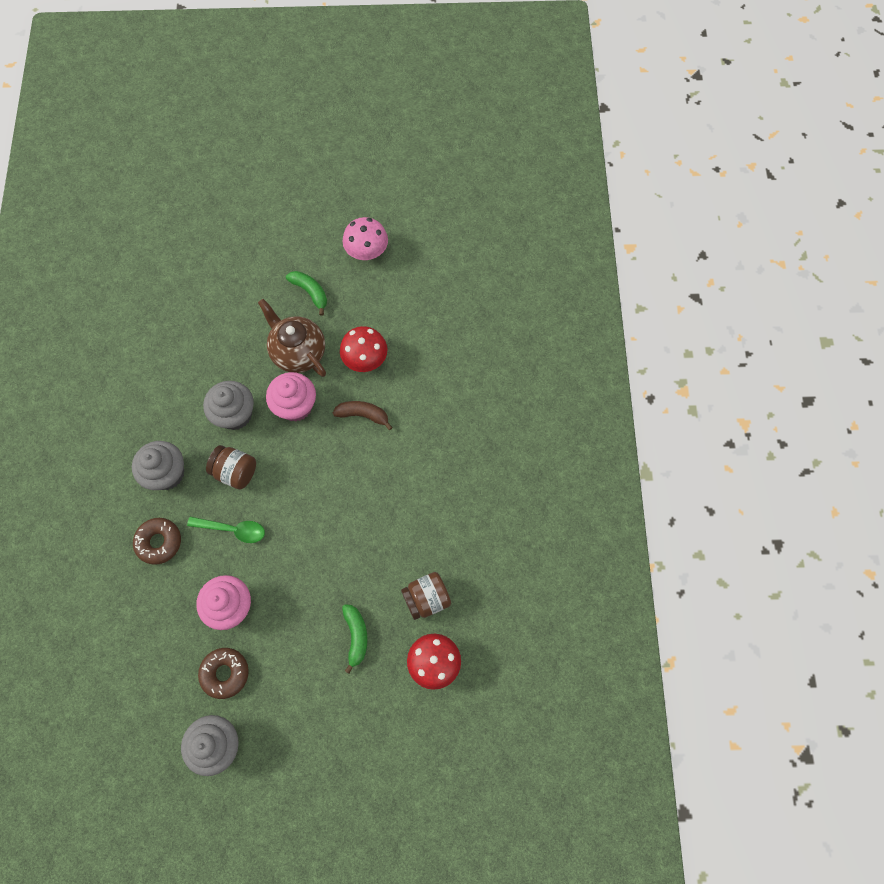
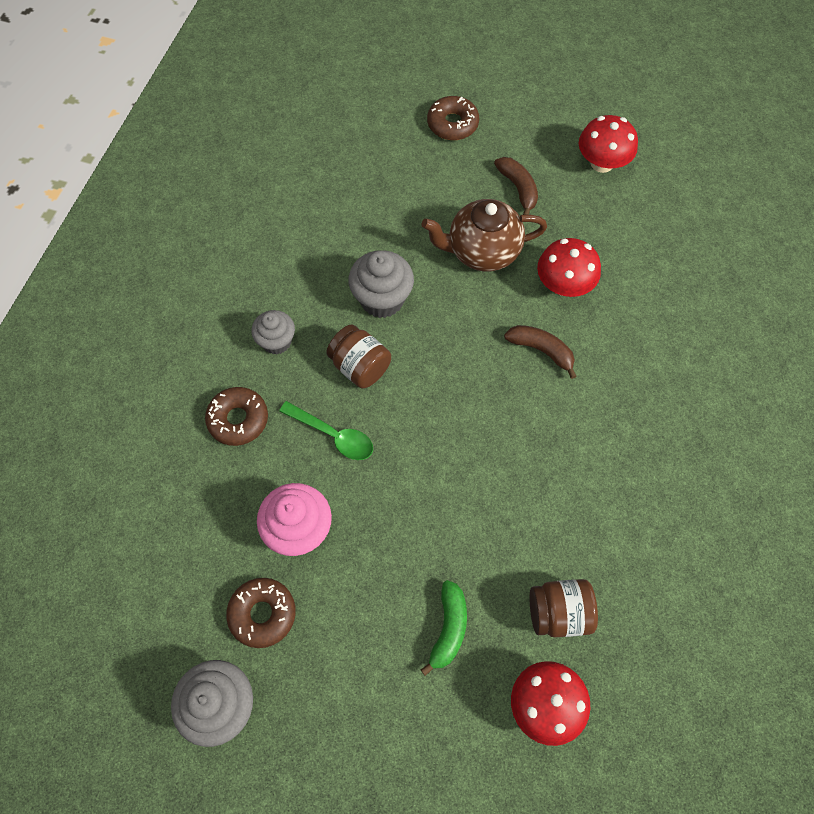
camera: 20 degrees right, 5 degrees down
grey cupcake [132,441,184,490] -> grey cupcake [252,310,295,354], size x0.66
brown teapot [258,299,326,377] -> brown teapot turned 75 degrees counterclockwise [421,199,547,272]
pink cupcake [266,372,316,422] -> none
green banana [286,271,327,316] -> brown banana [494,157,538,215]
pink mushroom [343,217,388,260] -> red mushroom [579,115,638,173]
none -> brown donut [427,96,479,140]

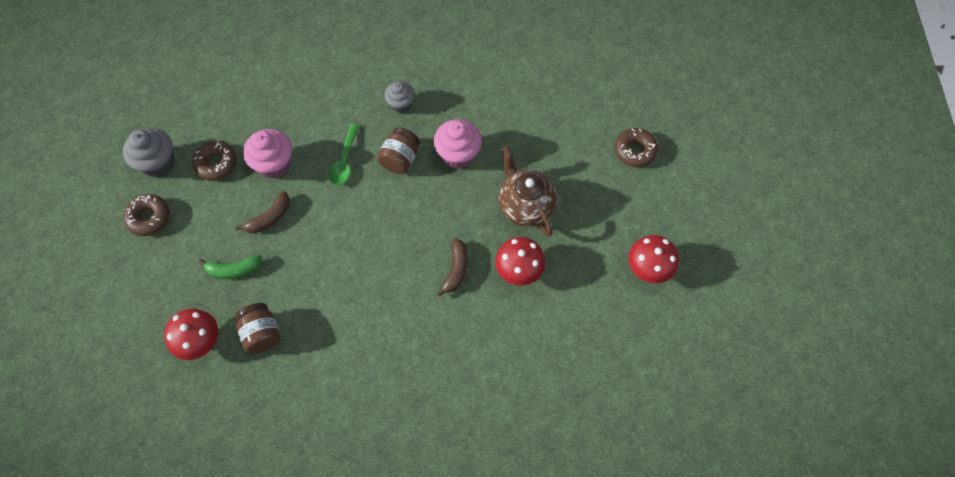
camera: 70 degrees right, 0 degrees up
brown donut [205,387,268,446] -> brown donut moved to [123,194,170,236]
grey cupcake [349,250,414,318] -> pink cupcake [434,119,482,169]
brown banana [494,157,538,215] -> brown banana moved to [236,191,290,233]

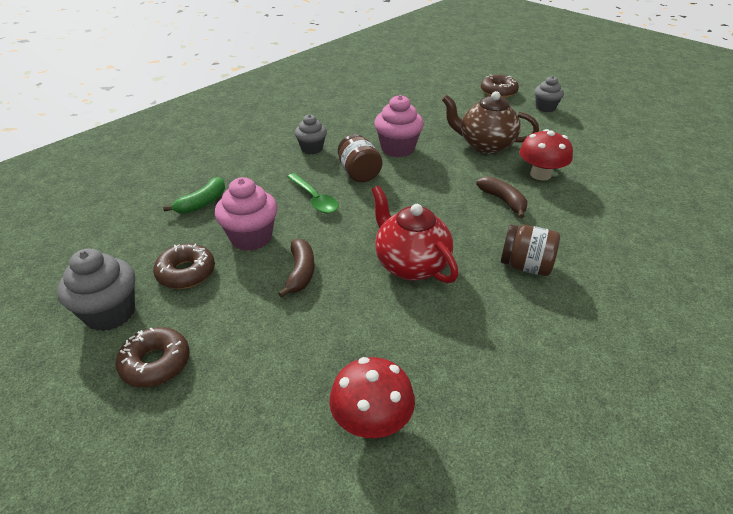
camera: 45 degrees left, 25 degrees down
green banana [198,255,262,279] -> green banana moved to [163,177,225,214]
brown jar [235,303,281,354] -> brown jar moved to [501,224,560,276]
red mushroom [628,235,679,284] -> none
none -> red teapot [371,186,459,283]
none -> grey cupcake [535,76,564,112]

